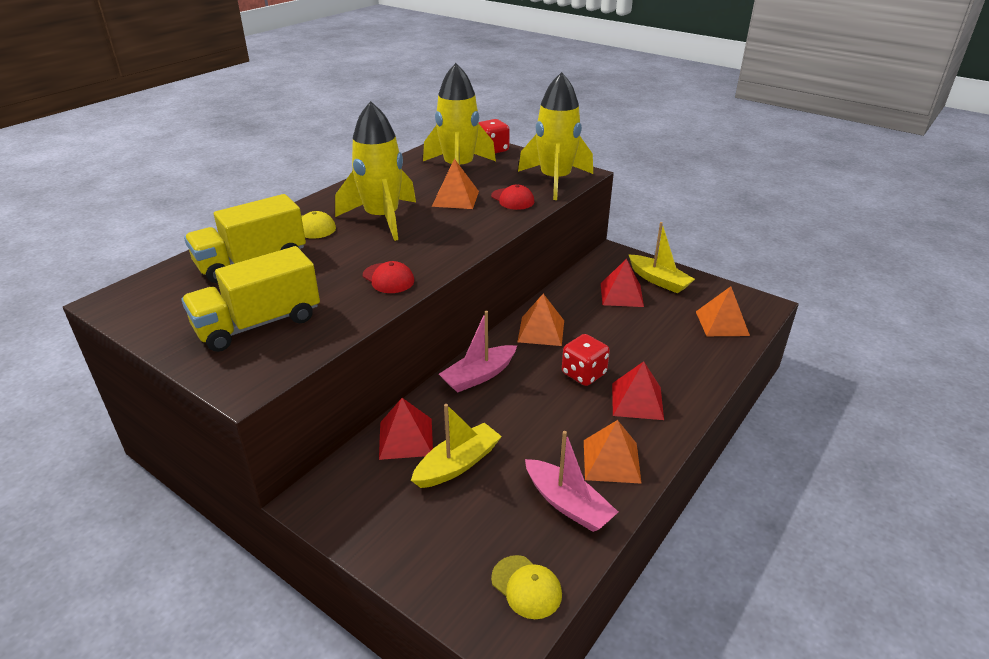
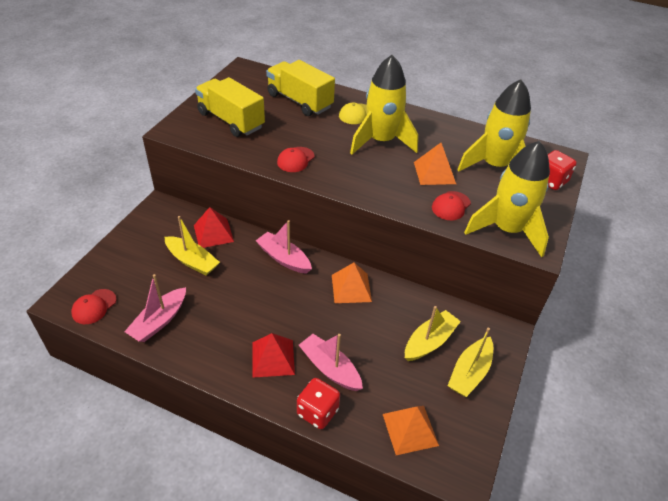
camera: 75 degrees right, 10 degrees up
yellow cap [491,555,562,619] -> red cap [71,289,116,324]
red dice [562,334,610,386] -> red dice moved to [297,378,340,429]
orange pyramid [584,420,642,484] -> none
red pyramid [601,259,644,307] -> yellow boat [405,306,461,361]
none -> pink boat [299,334,363,391]

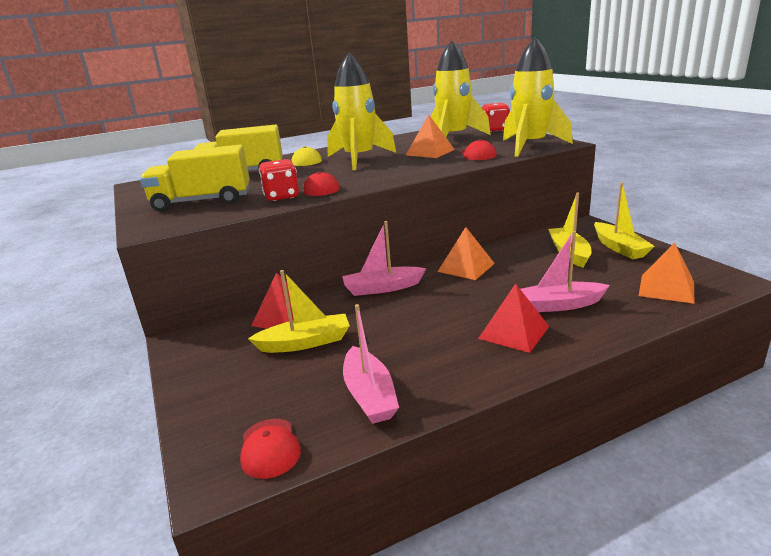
camera: 45 degrees left, 20 degrees down
red dice [297,378,340,429] -> red dice moved to [259,159,299,201]

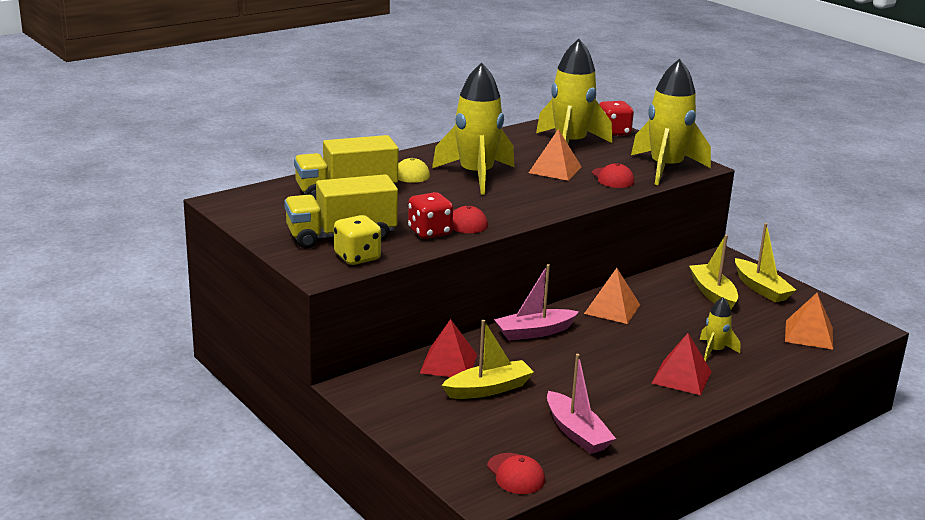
camera: 15 degrees left, 0 degrees up
pink boat [520,231,610,312] -> yellow rocket [700,297,740,361]
none -> yellow dice [334,215,381,265]

